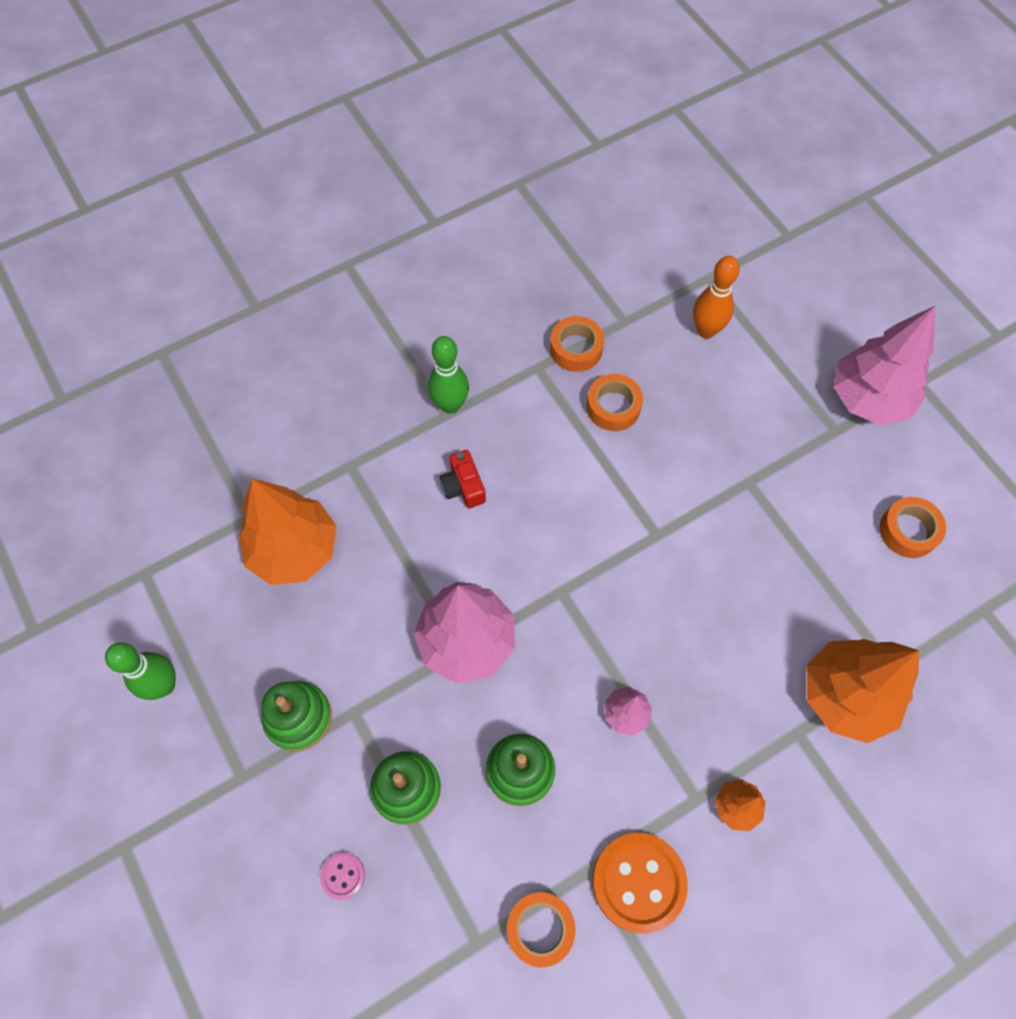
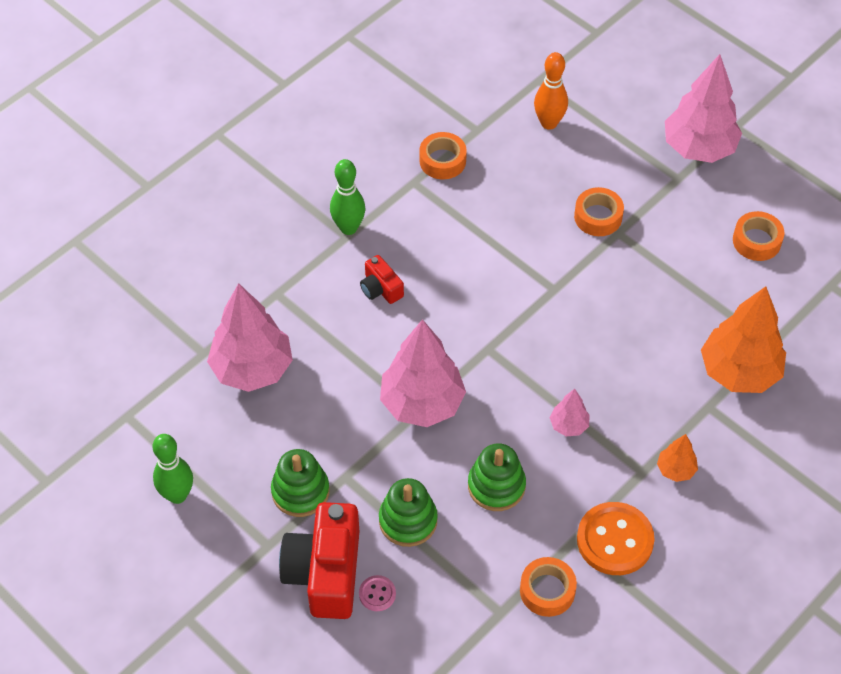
camera: 15 degrees left, 10 degrees down
orange tree [239,479,337,585] -> pink tree [207,283,293,392]
orange tape [587,374,643,431] -> orange tape moved to [574,187,624,236]
none -> red camera [279,502,359,619]

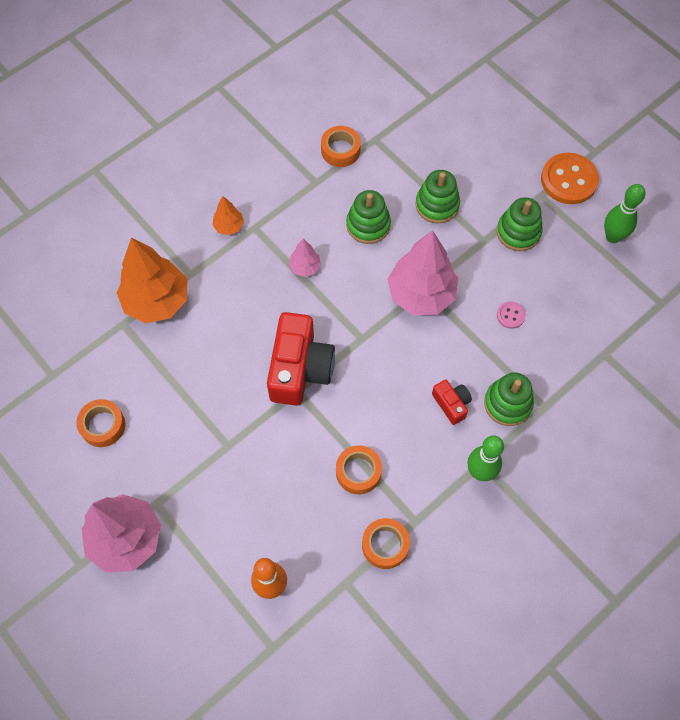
camera: 175 degrees left, 10 degrees up
pink tree [207,283,293,392] -> none
red camera [279,502,359,619] -> red camera moved to [267,312,335,406]
pink button [359,575,396,611] -> pink button moved to [497,301,526,329]
orange tape [574,187,624,236] -> orange tape moved to [336,445,382,494]
orange button [577,502,655,575] -> orange button moved to [541,153,599,204]
none -> green stacking toy [484,373,534,426]

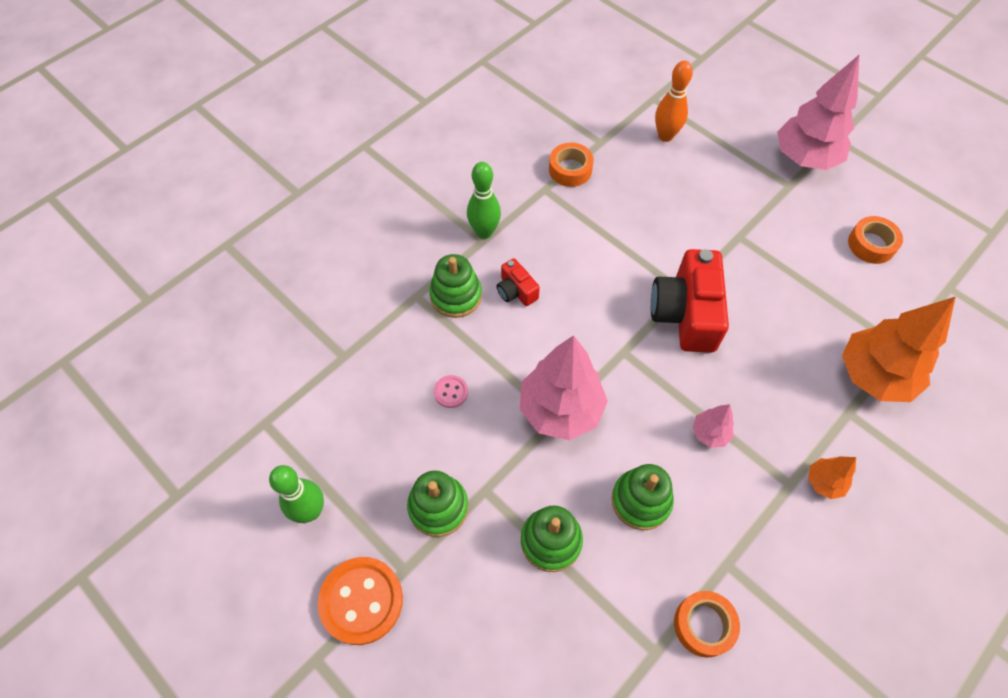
camera: 175 degrees right, 5 degrees down
orange tape [336,445,382,494] -> none

